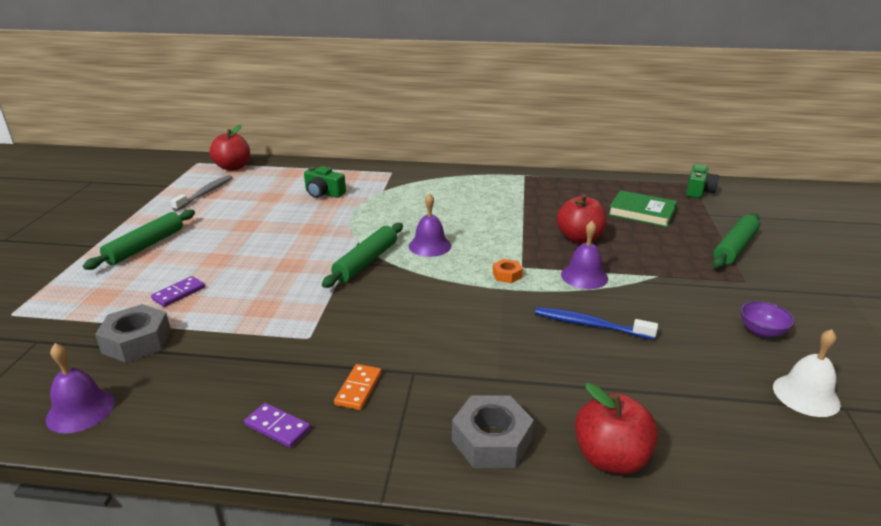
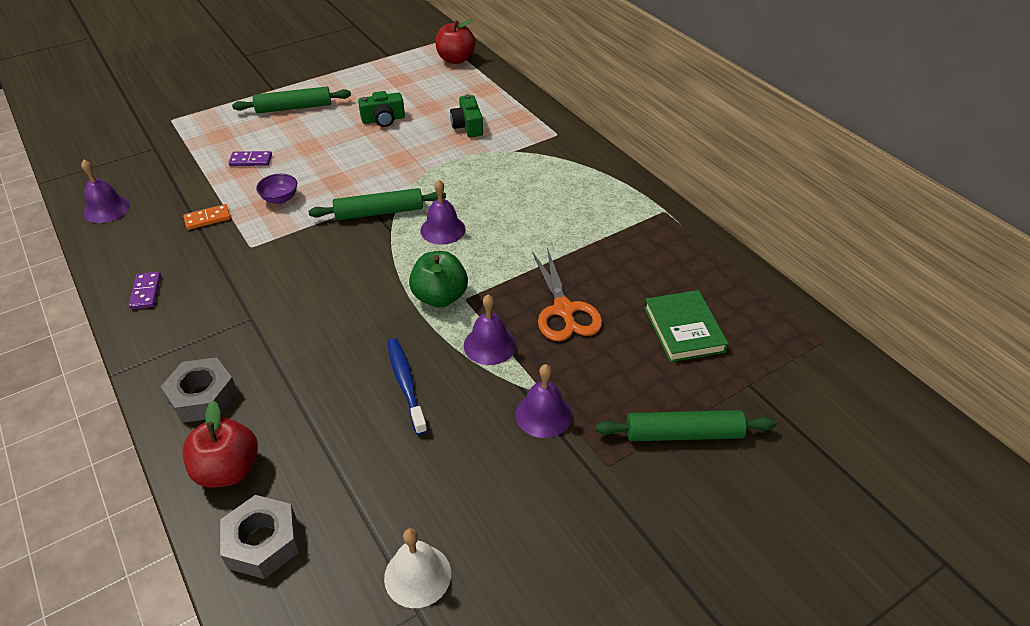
camera: 50 degrees right, 15 degrees up
grey nut [95,304,171,363] -> grey nut moved to [220,495,299,579]
grey toothbrush [171,175,233,211] -> none
orange domino [334,364,381,410] -> orange domino moved to [183,204,231,230]
orange nut [493,259,523,283] -> green apple [409,251,468,308]
red apple [557,194,606,244] -> orange scissors [532,247,602,341]
green camera [686,164,719,198] -> green camera moved to [358,91,405,127]
purple bowl [740,301,795,338] -> purple bowl moved to [256,174,297,204]
none -> purple bell [515,364,572,438]

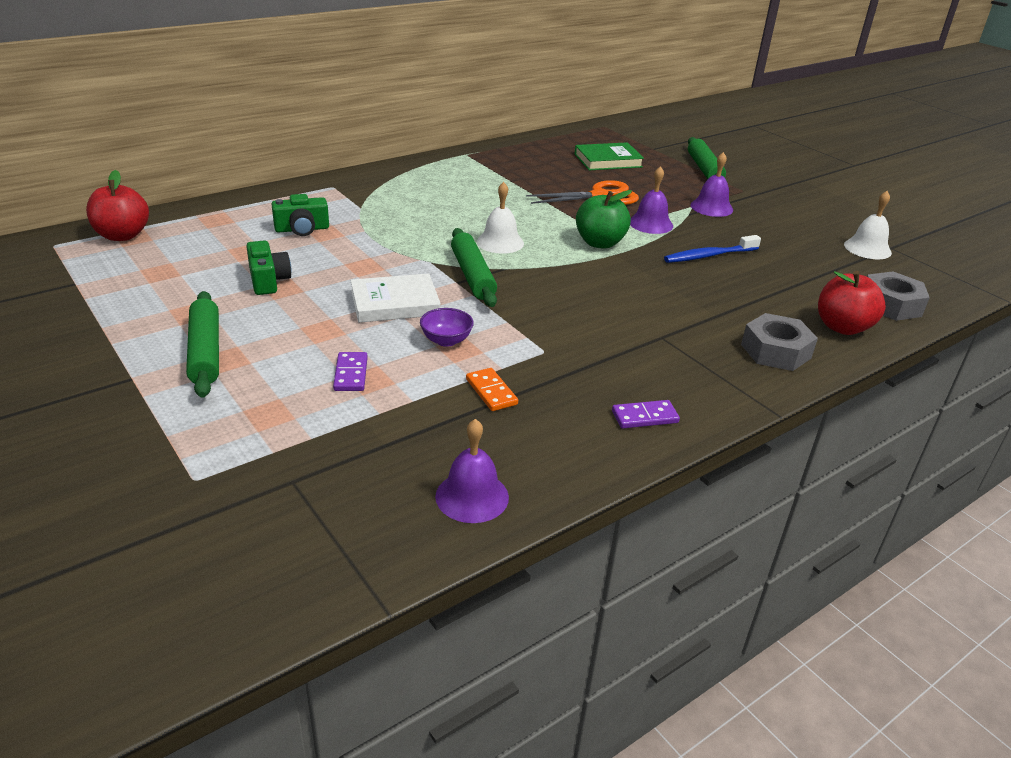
camera: 95 degrees left, 10 degrees down
purple bell [420,180,466,245] -> white bell [477,182,524,254]
none -> white book [350,273,441,323]

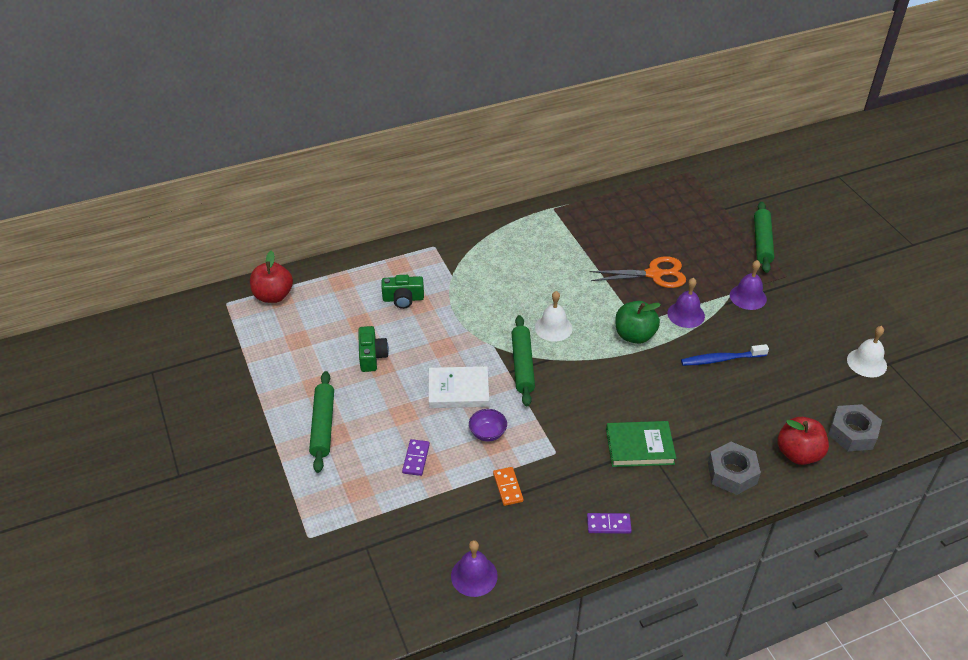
camera: 15 degrees right, 10 degrees up
green book [575,142,644,171] -> green book moved to [606,421,676,467]

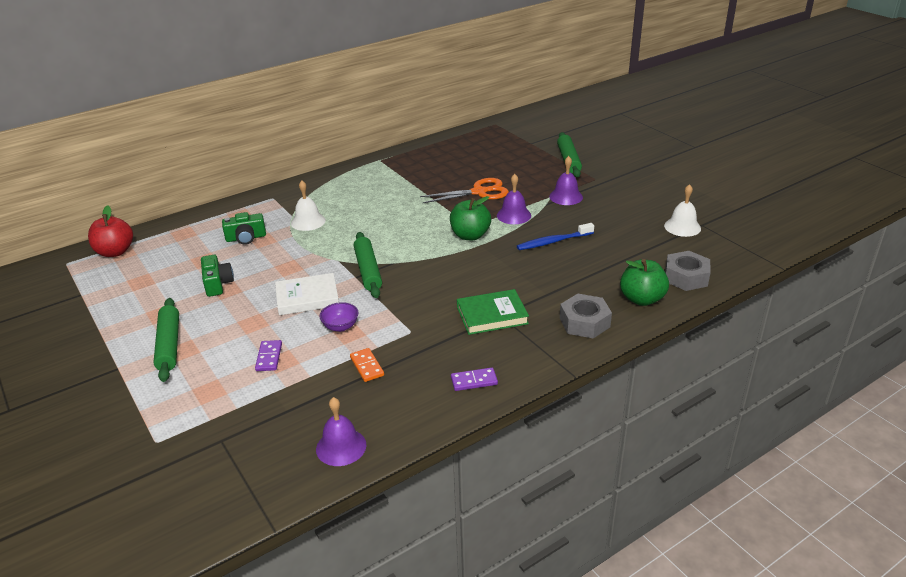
camera: 10 degrees left, 10 degrees down
white bell [535,291,573,342] -> white bell moved to [291,181,326,231]
red apple [777,417,829,465] -> green apple [620,259,669,306]

